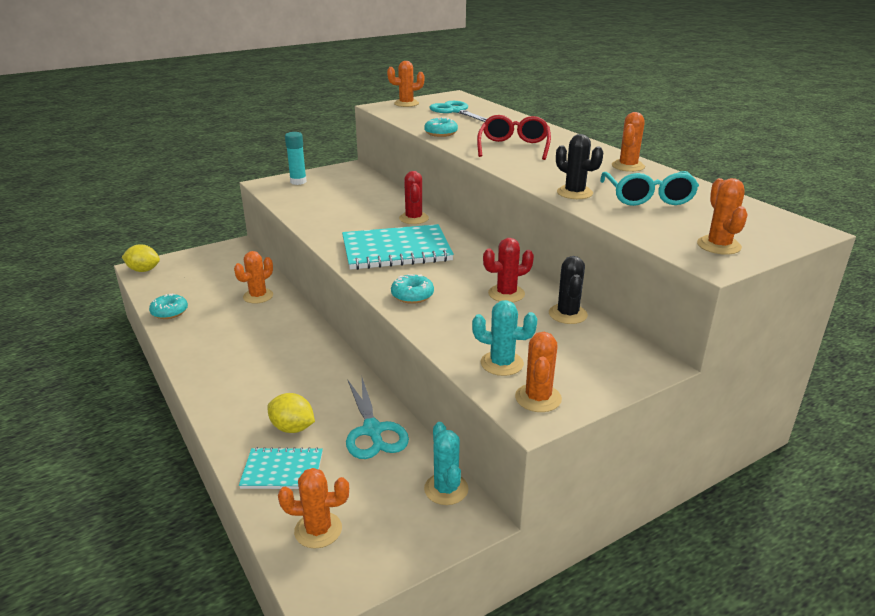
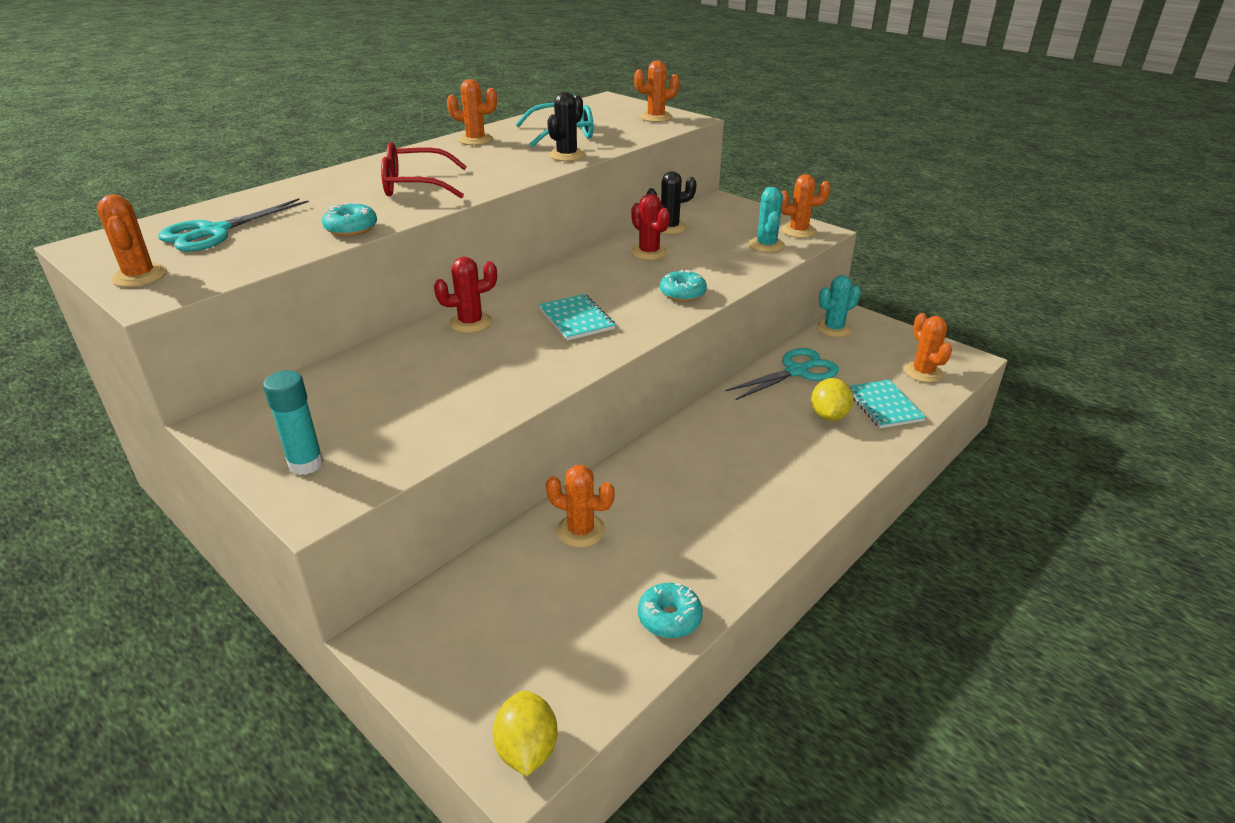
camera: 105 degrees left, 5 degrees up
turquoise notebook [342,224,454,270] -> turquoise notebook [538,294,616,341], size x0.55

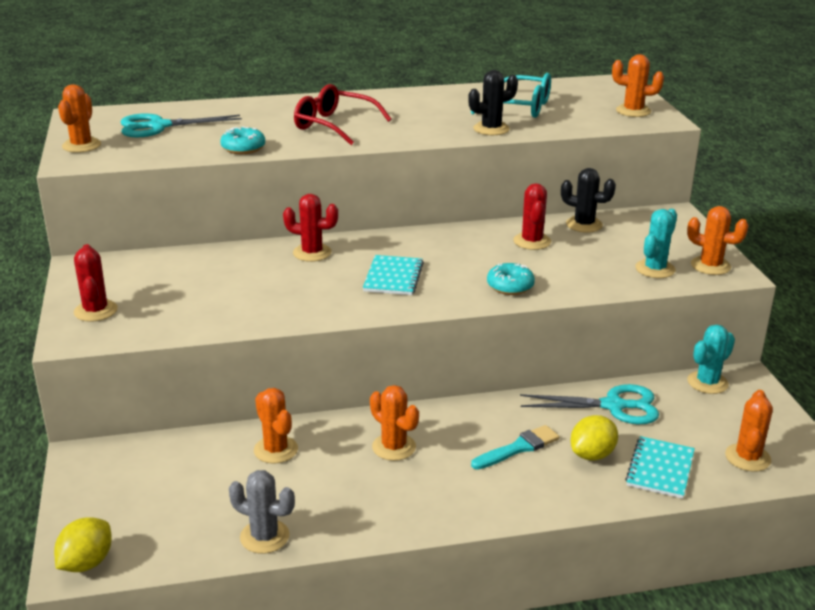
camera: 35 degrees right, 5 degrees down
turquoise glue stick [263,371,324,475] -> red cactus [74,244,118,322]
orange cactus [447,79,497,145] -> orange cactus moved to [370,385,419,461]
turquoise donut [638,583,703,638] -> grey cactus [229,470,295,554]
turquoise cactus [816,275,861,337] -> turquoise cactus turned 45 degrees counterclockwise [688,325,735,394]
none -> turquoise brush [471,425,559,470]

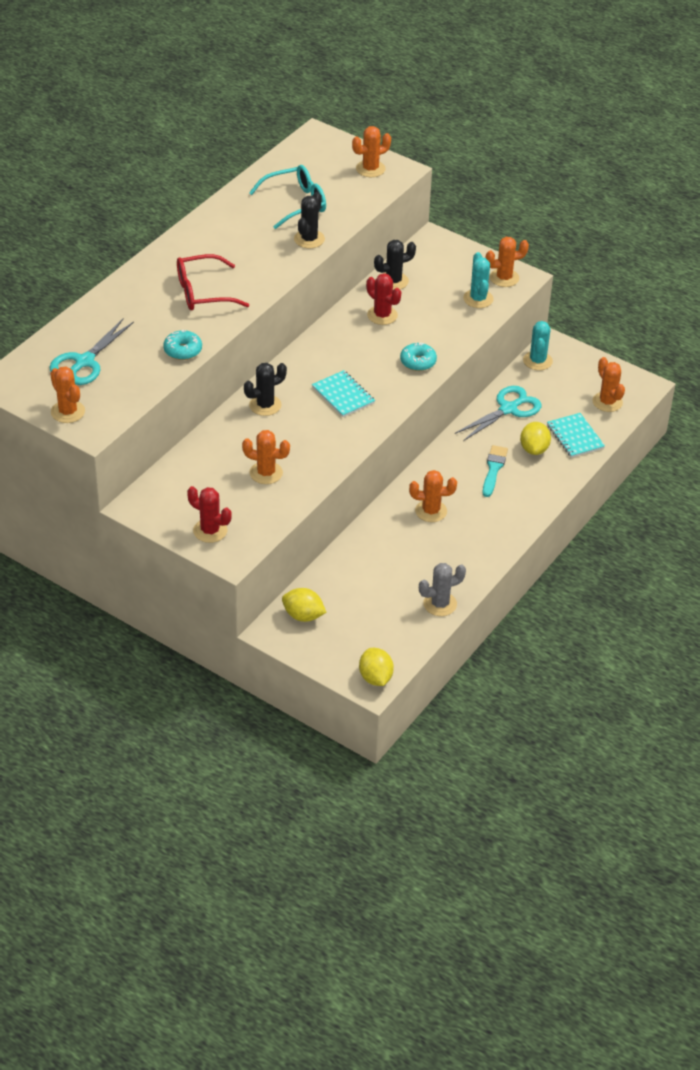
camera: 45 degrees left, 15 degrees up
orange cactus [254,388,298,464] -> orange cactus moved to [242,430,290,484]
red cactus [283,194,338,262] -> black cactus [244,363,287,416]
none -> yellow lemon [282,588,327,622]

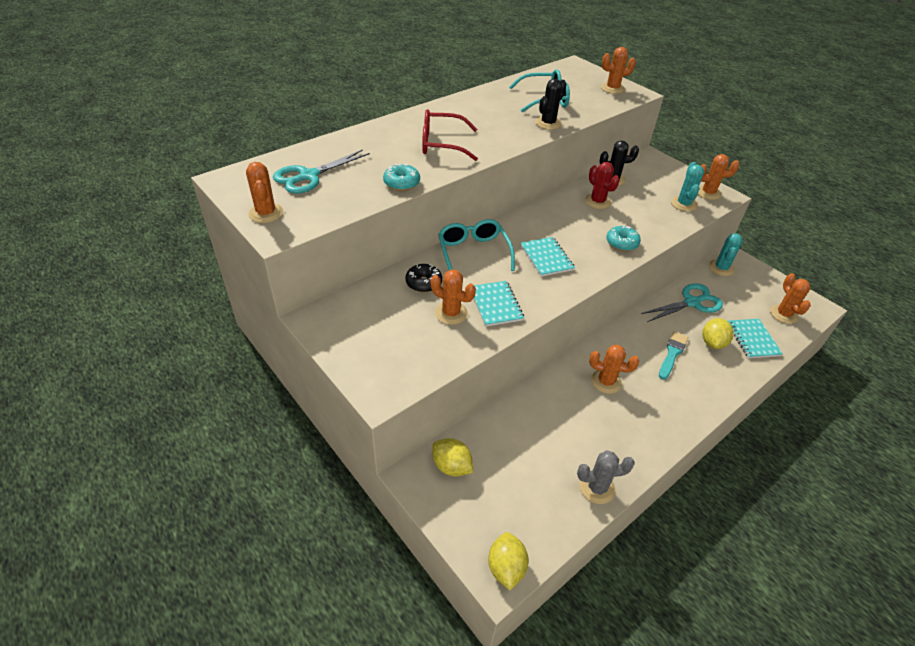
camera: 15 degrees right, 0 degrees up
red cactus [187,486,232,543] -> none
black cactus [244,363,287,416] -> turquoise glasses [438,219,515,271]
none -> black donut [405,264,442,292]
none -> turquoise notebook [474,281,524,327]

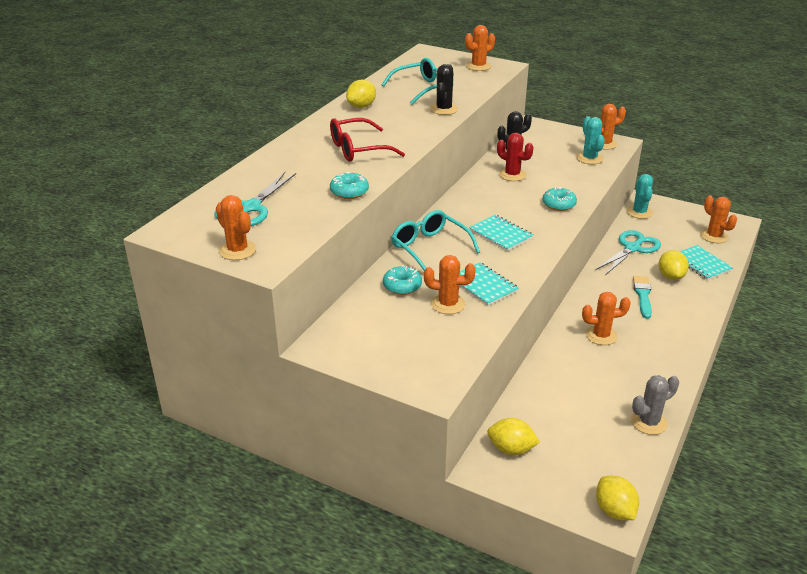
camera: 20 degrees left, 10 degrees down
black donut [405,264,442,292] -> turquoise donut [383,266,422,295]
none -> yellow lemon [346,80,376,108]

